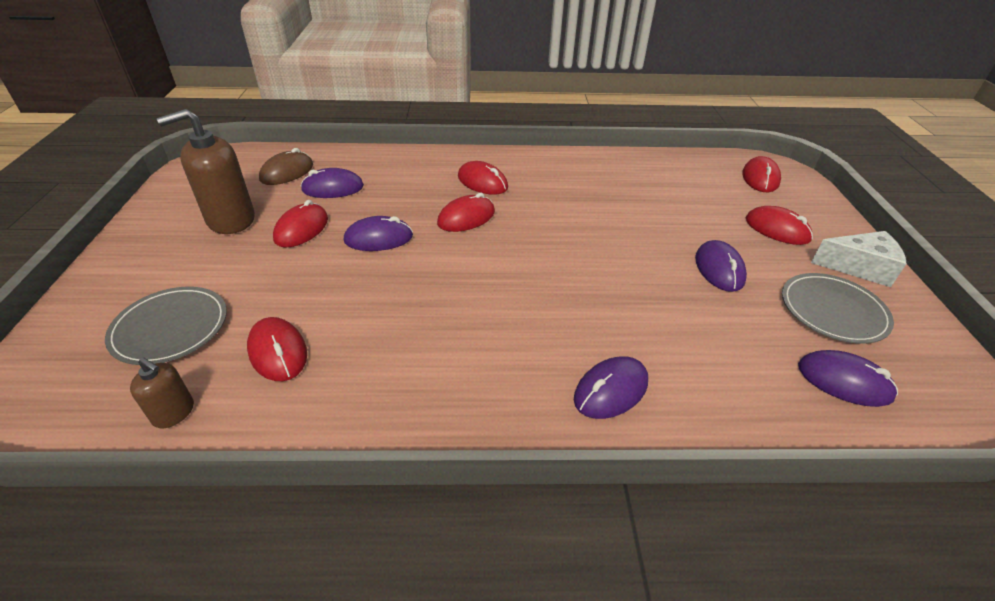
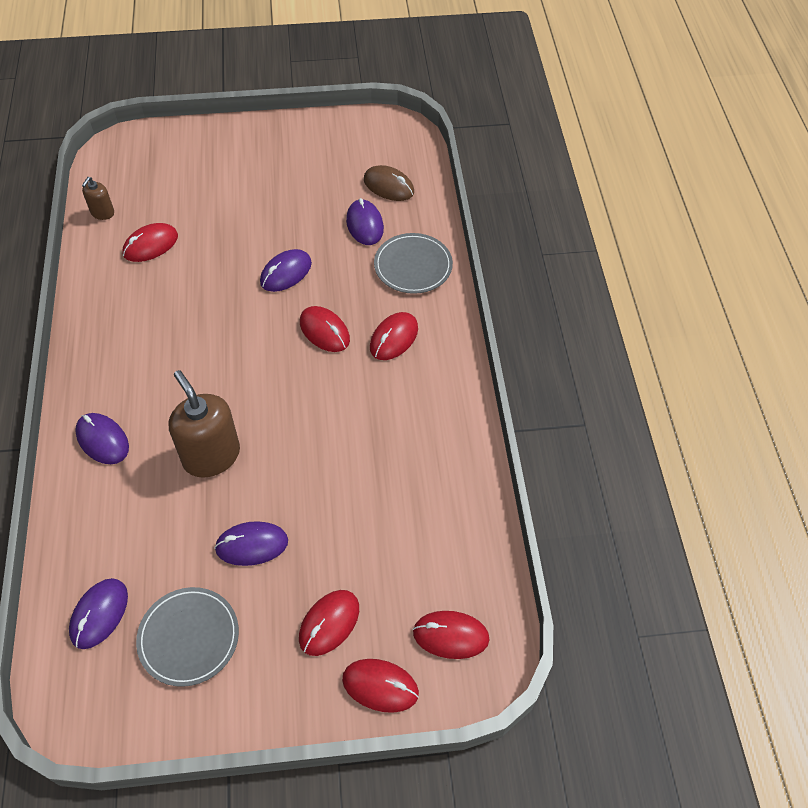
camera: 85 degrees right, 15 degrees up
grey plate [105,286,227,365] -> grey plate moved to [374,233,453,294]
brown soap dispenser [157,109,255,234] -> brown soap dispenser moved to [168,370,240,478]
red mouse [273,200,328,248] -> red mouse moved to [342,659,419,713]
purple mouse [344,216,413,251] -> purple mouse turned 60 degrees clockwise [260,249,312,292]
white cheese [811,231,907,287] -> none

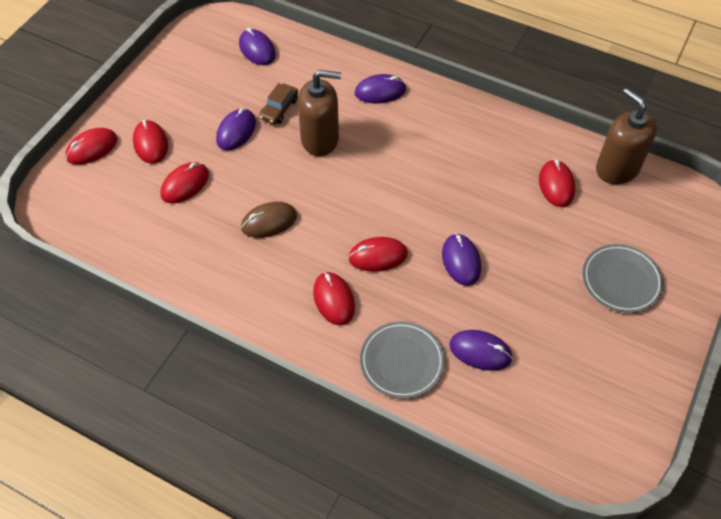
camera: 125 degrees right, 0 degrees up
brown soap dispenser [82,177,114,220] -> brown soap dispenser [596,88,657,184], size x2.00
grey plate [136,587,239,687] -> grey plate moved to [582,244,664,313]
brown mouse [364,165,414,201] -> brown mouse moved to [241,202,297,238]
red mouse [413,611,489,659] -> red mouse moved to [160,162,209,203]
none -> brown car [259,83,298,124]

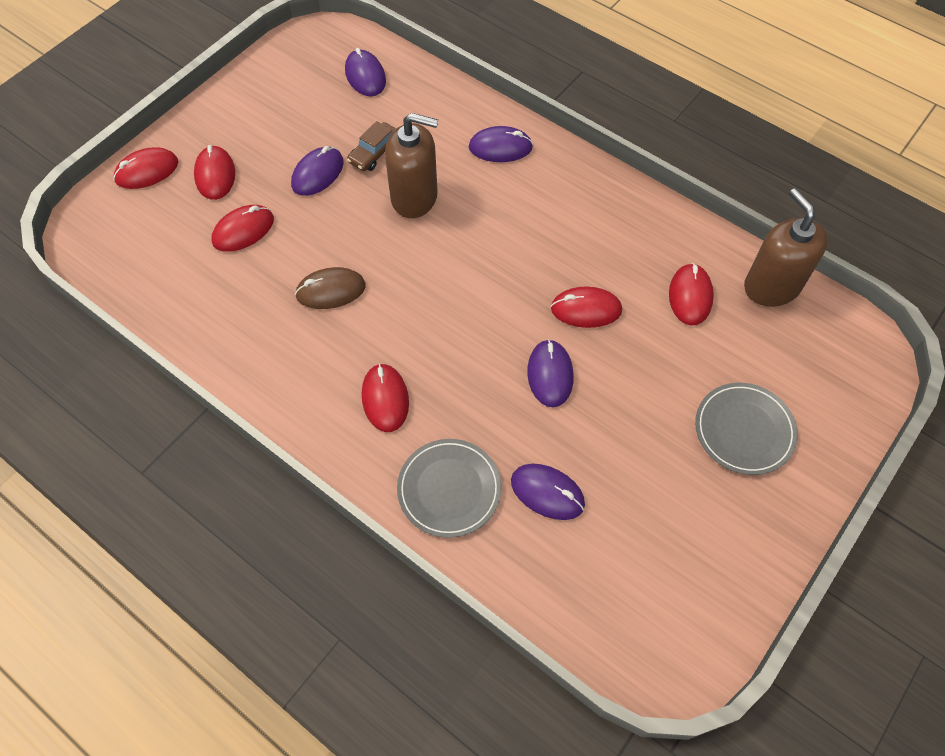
camera: 10 degrees right, 5 degrees up
red mouse [348,237,408,272] -> red mouse moved to [551,287,622,328]

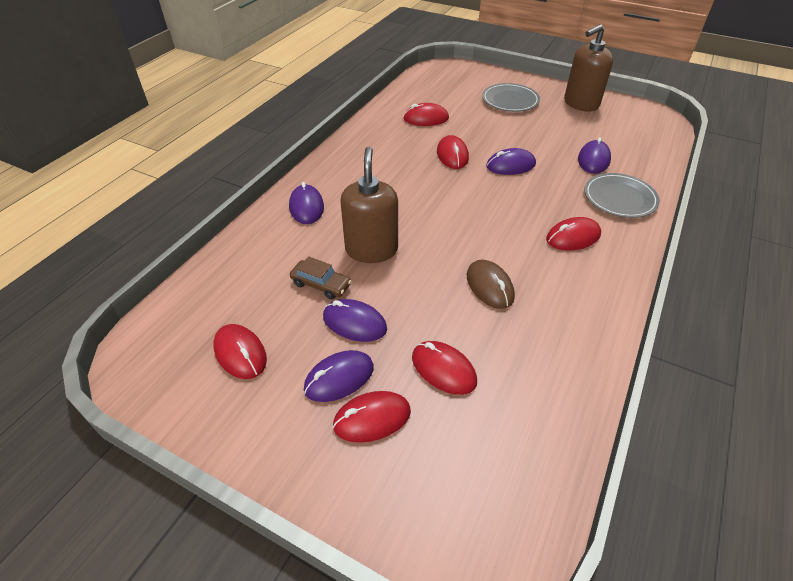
camera: 100 degrees left, 15 degrees down
red mouse [114,148,178,189] -> red mouse moved to [213,324,267,379]
purple mouse [345,48,386,96] -> purple mouse moved to [304,350,374,402]
brown soap dispenser [744,188,828,307] -> brown soap dispenser moved to [564,24,613,112]

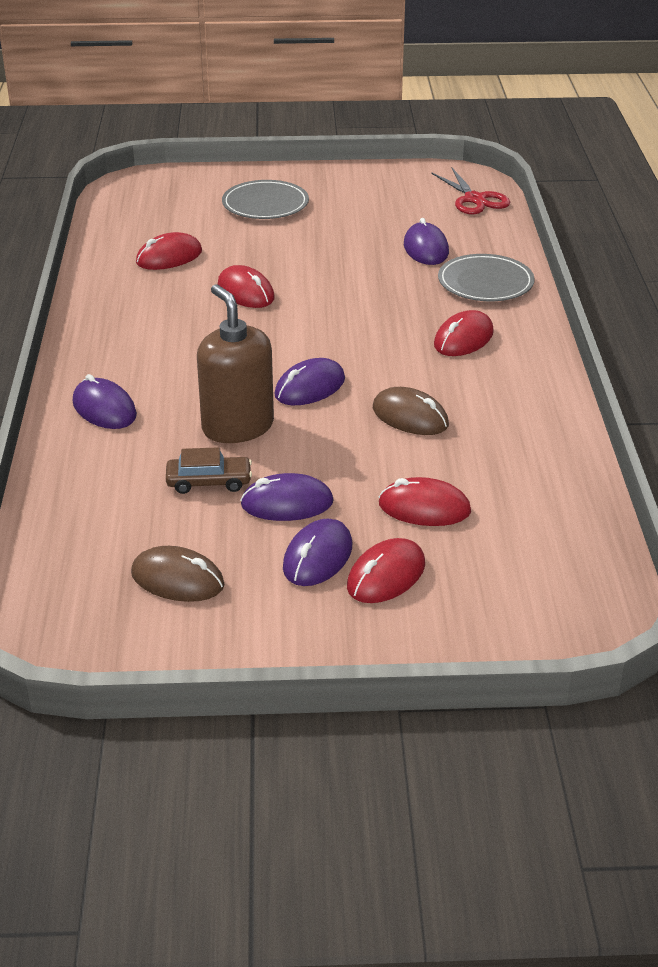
camera: 30 degrees left, 10 degrees down
red mouse [213,324,267,379] -> brown mouse [131,546,225,602]
purple mouse [486,148,536,175] -> purple mouse moved to [274,358,345,405]
brown soap dispenser [564,24,613,112] -> none
none -> red scissors [431,168,510,214]

